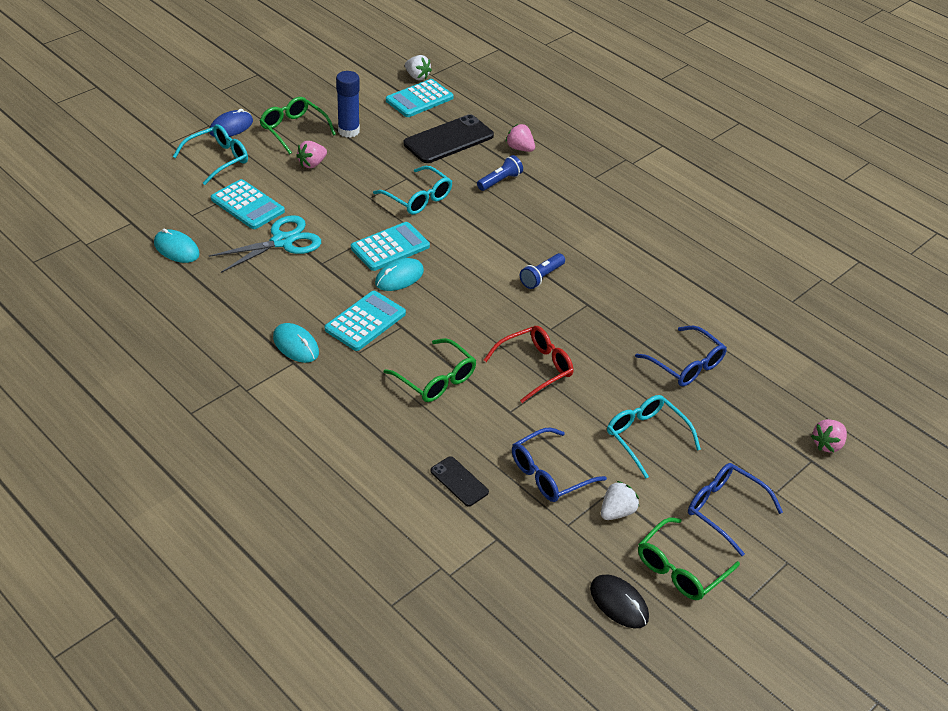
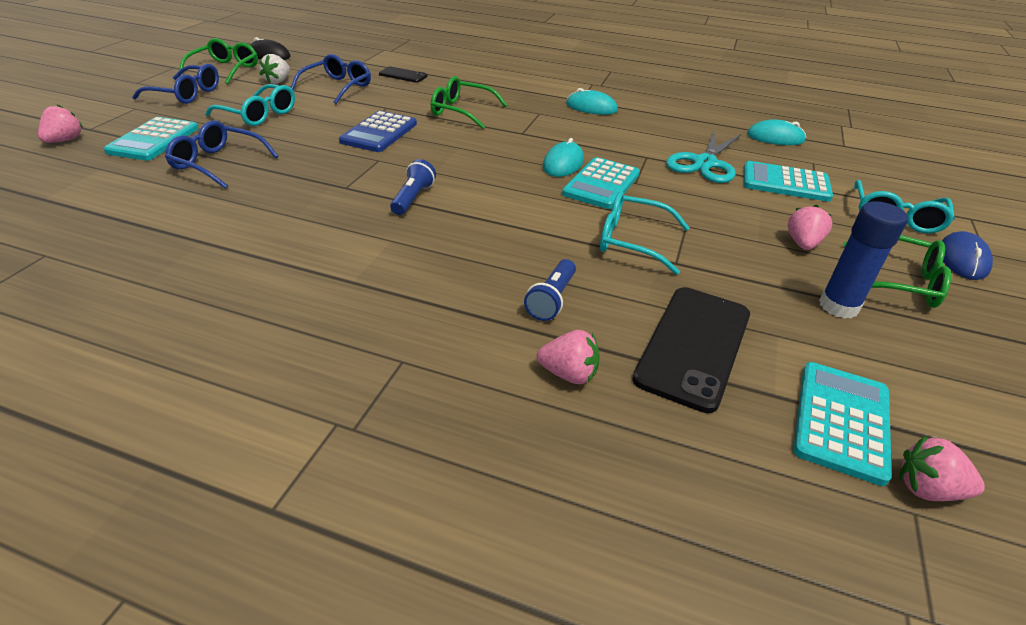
camera: 155 degrees right, 5 degrees down
turquoise calculator [325,291,406,351] -> turquoise calculator moved to [104,117,199,161]
white strawberry [405,55,432,80] -> pink strawberry [899,435,985,501]
red glasses [484,326,573,403] -> blue calculator [339,111,417,152]

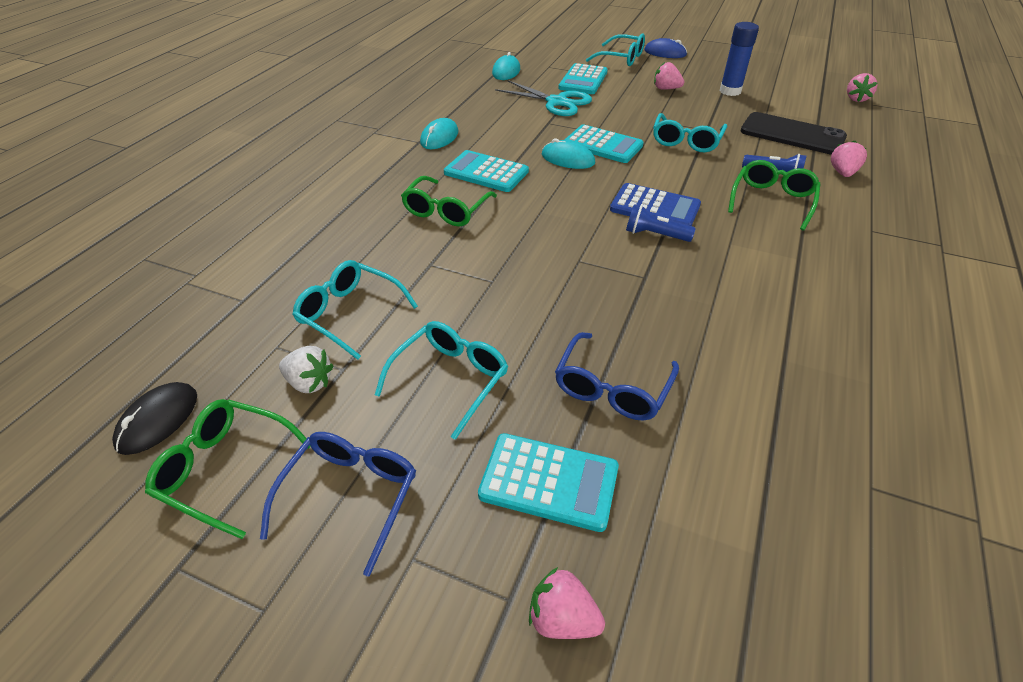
camera: 85 degrees left, 5 degrees up
blue glasses [291,54,371,104] -> turquoise glasses [292,260,418,360]
blue calculator [339,111,417,152] -> blue calculator moved to [610,183,701,226]
black phone [379,67,427,83] -> none
turquoise calculator [793,362,892,486] -> turquoise calculator moved to [444,150,529,192]
green glasses [843,235,951,308] -> green glasses moved to [728,160,820,230]

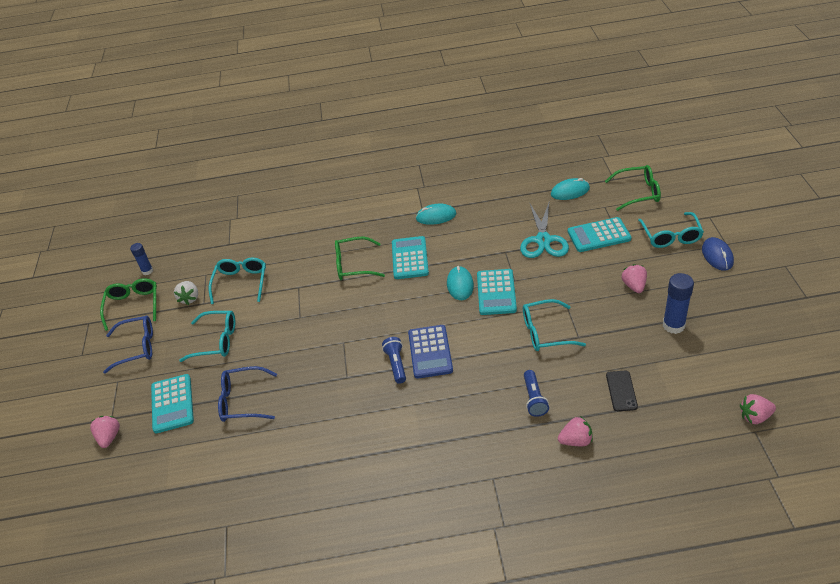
camera: 65 degrees right, 0 degrees up
black mouse [112,382,197,455] -> blue glue stick [130,243,153,275]
green glasses [728,160,820,230] -> green glasses moved to [605,165,661,211]
black phone [741,112,847,155] -> black phone [606,371,638,411], size x0.52

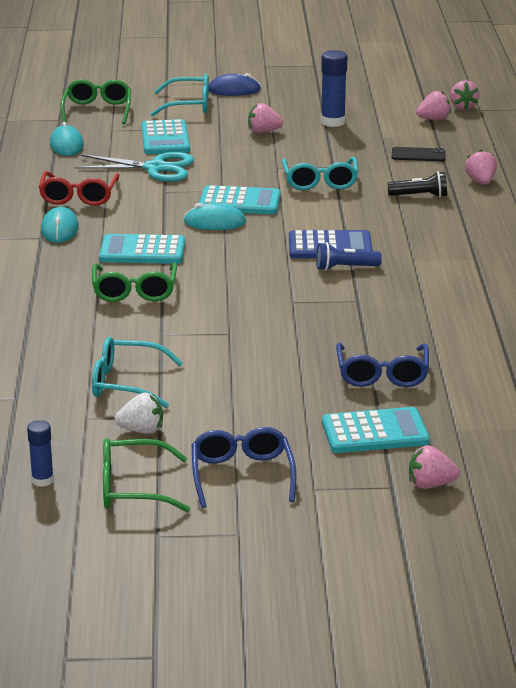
camera: 90 degrees left, 15 degrees down
turquoise glasses [179,311,235,362] -> none
blue flashlight [524,370,549,417] -> black flashlight [387,171,447,197]
none -> red glasses [39,171,119,206]
none -> pink strawberry [416,91,451,120]

